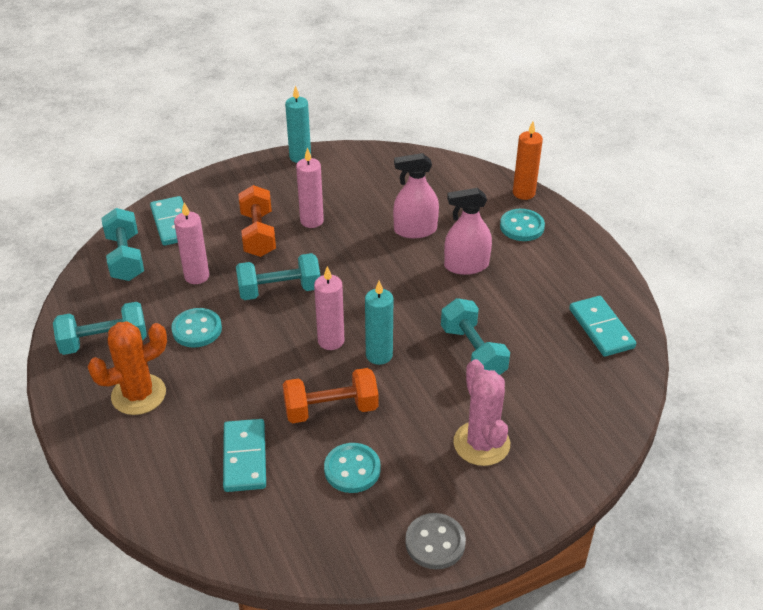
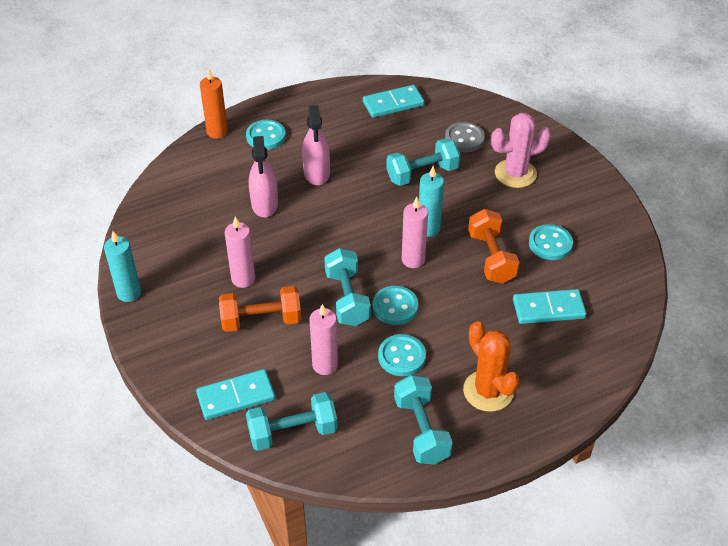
camera: 90 degrees left, 5 degrees up
grey button [405,513,466,569] -> grey button moved to [445,122,485,152]
none -> turquoise button [373,286,418,325]

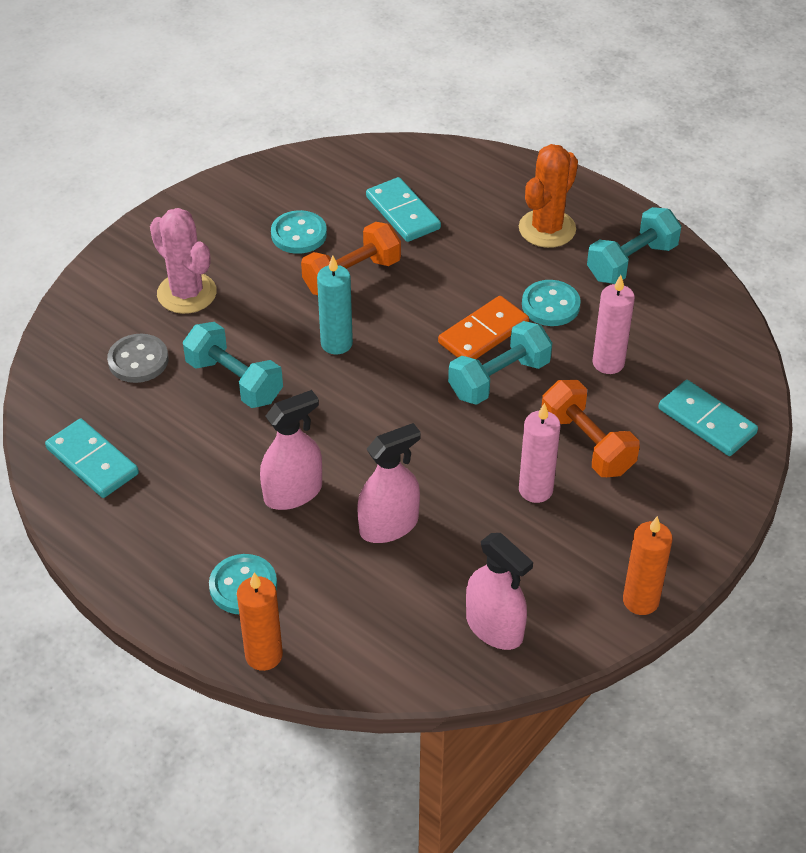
camera: 115 degrees left, 0 degrees up
turquoise candle [104,231,141,302] -> orange candle [623,516,673,615]
turquoise dumbbell [246,392,338,451] -> none
turquoise button [373,286,418,325] -> orange domino [438,296,529,359]
pink candle [402,197,428,268] -> none
none -> pink spray bottle [466,533,533,650]

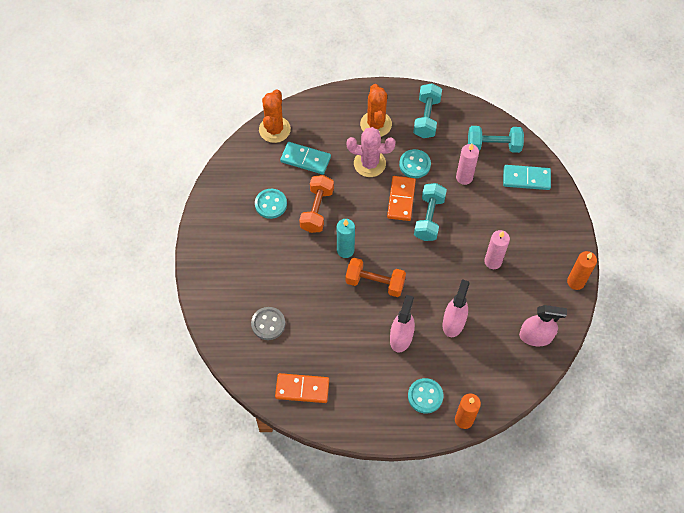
camera: 40 degrees left, 15 degrees up
turquoise domino [45,419,139,498] -> orange domino [275,373,329,403]
pink cactus [150,208,217,314] -> pink cactus moved to [347,127,396,177]
turquoise dumbbell [183,322,283,408] -> turquoise dumbbell moved to [468,126,524,153]
orange dumbbell [541,380,640,477] -> orange dumbbell moved to [345,258,406,297]
none -> orange cactus [259,89,291,143]

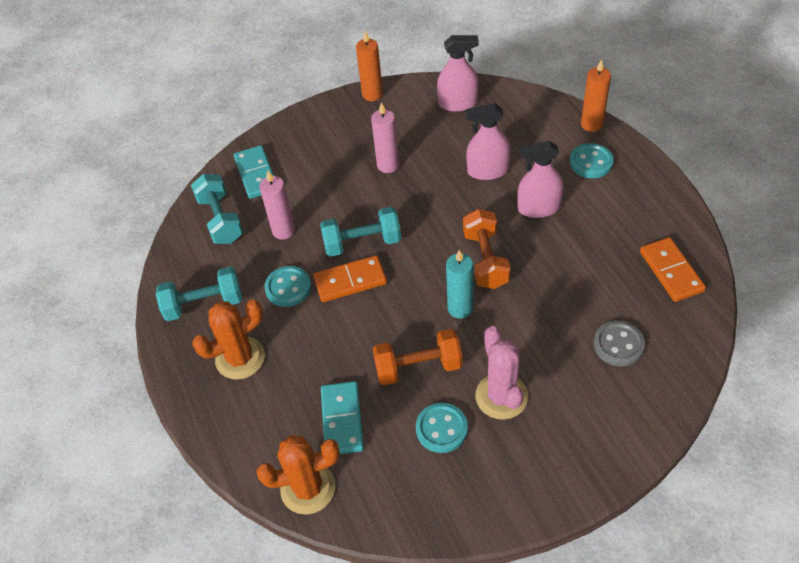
camera: 110 degrees left, 10 degrees down
pink cactus [347,127,396,177] -> pink cactus moved to [475,326,528,420]
pink spray bottle [519,305,567,346] -> pink spray bottle turned 105 degrees clockwise [437,35,479,112]

